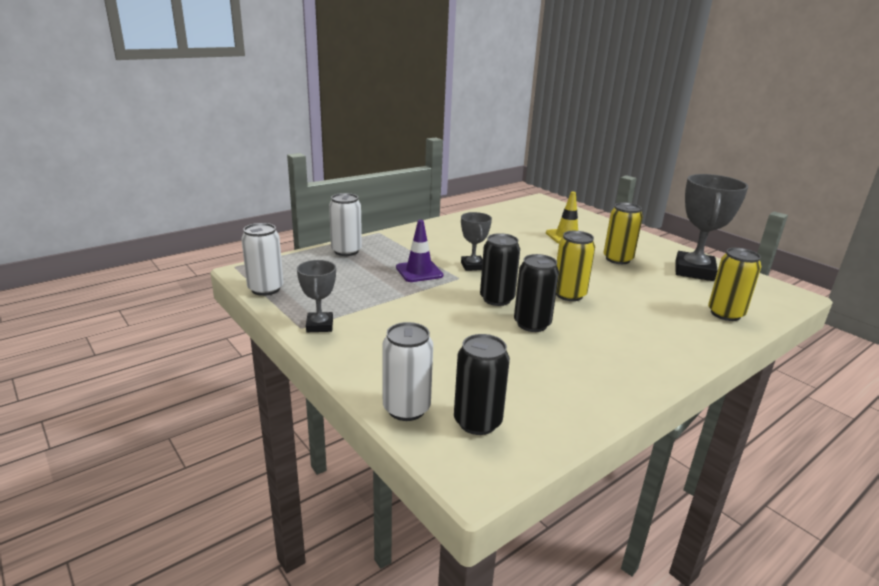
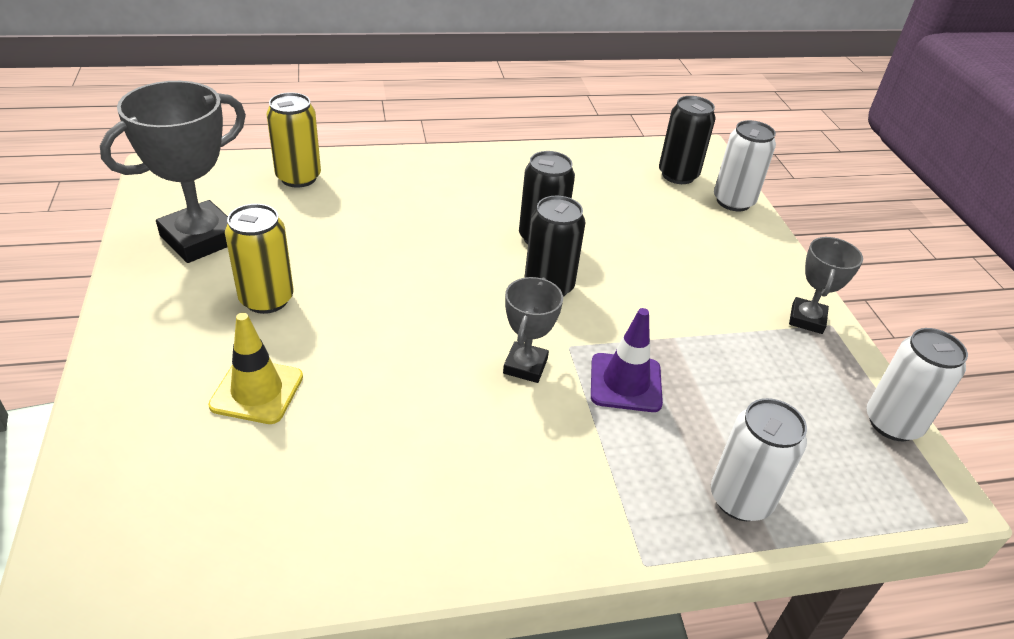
camera: 155 degrees left, 15 degrees up
yellow can [556,231,595,301] -> none

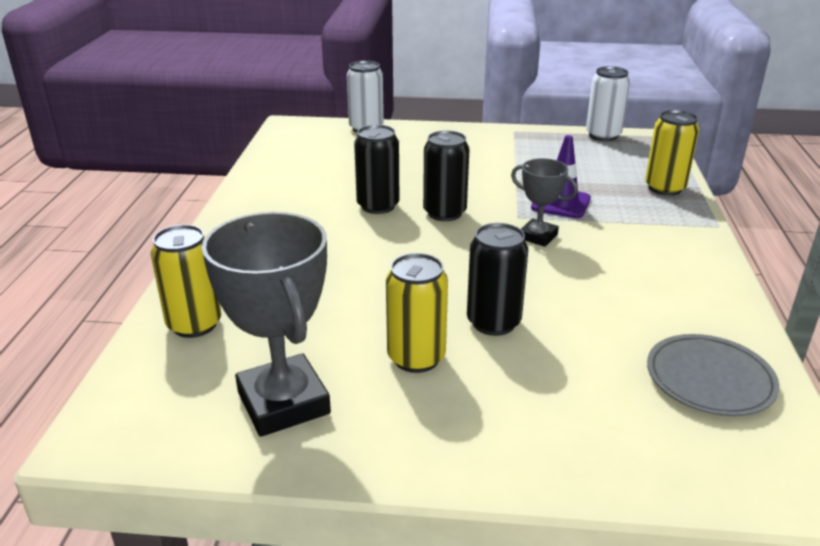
camera: 70 degrees left, 10 degrees down
yellow traffic cone [208,313,303,424] -> none
black can [659,96,716,184] -> black can moved to [467,223,528,336]
white can [711,398,807,521] -> yellow can [645,110,699,196]
grey trophy [789,237,863,334] -> none
none -> grey plate [647,334,779,416]

